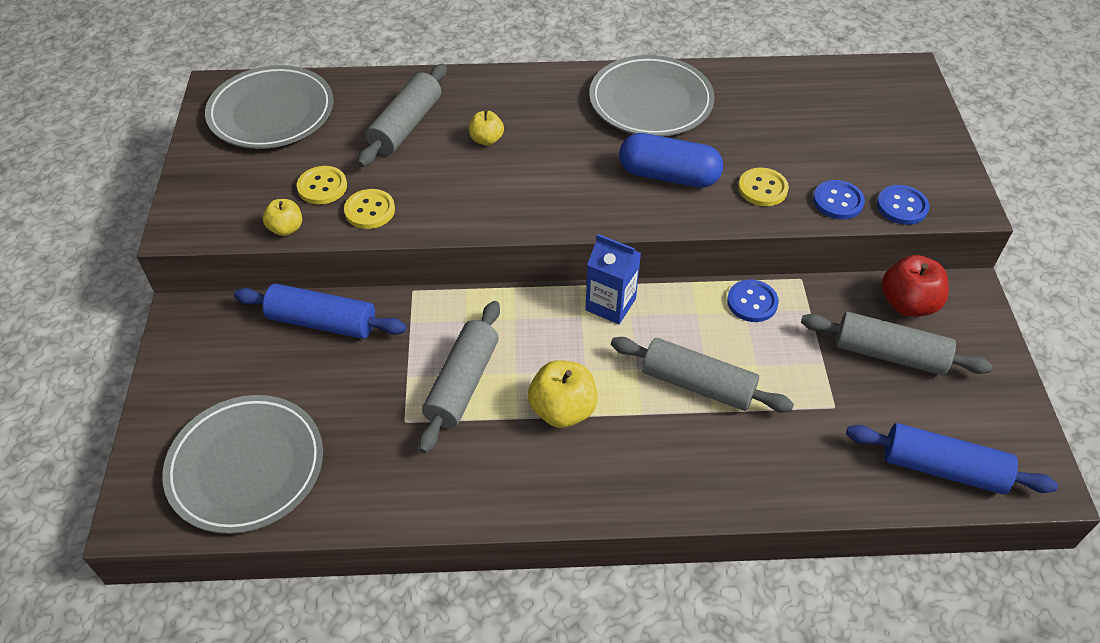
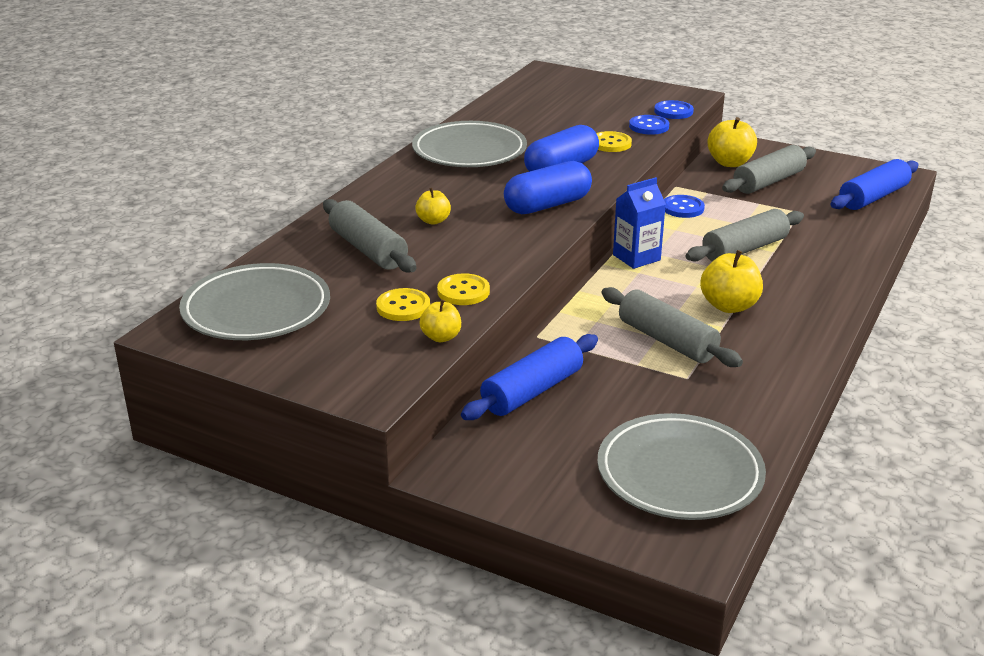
camera: 60 degrees left, 20 degrees down
red apple [882,255,949,317] -> yellow apple [707,117,757,167]
none -> blue capsule [504,161,592,214]

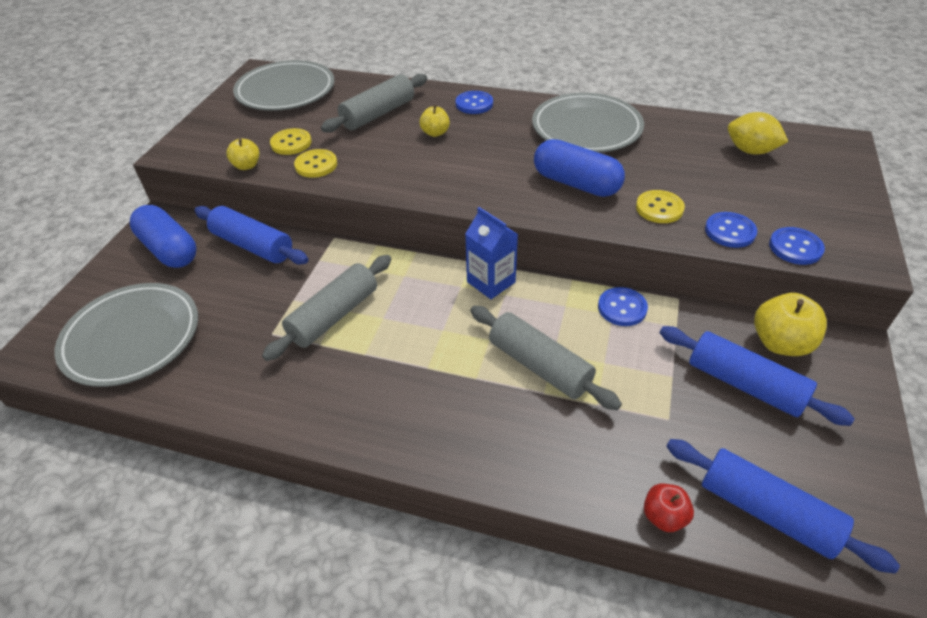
camera: 80 degrees right, 15 degrees up
blue capsule [504,161,592,214] -> blue capsule moved to [130,205,196,268]
yellow apple [700,250,763,313] -> none
grey rolling pin [722,145,816,194] -> blue rolling pin [660,326,855,426]
none -> blue button [456,91,493,114]
none -> red apple [644,484,694,532]
none -> yellow lemon [728,112,788,155]

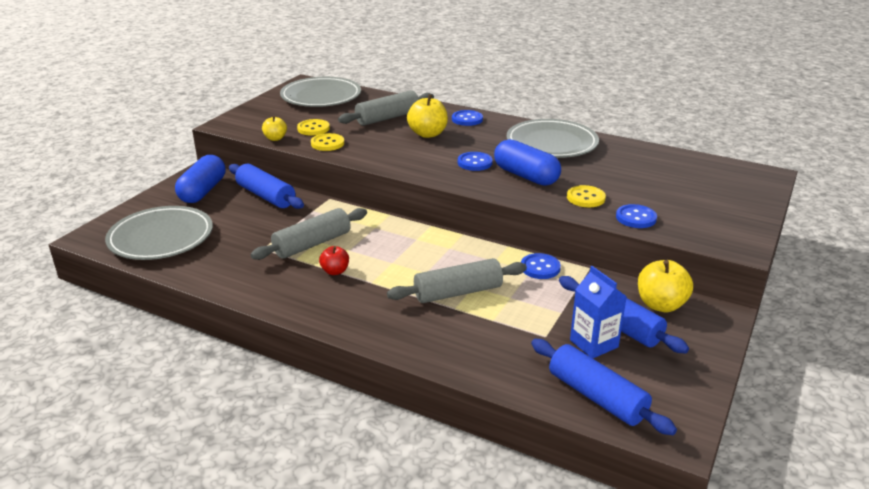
camera: 10 degrees right, 15 degrees down
blue capsule [130,205,196,268] -> blue capsule turned 45 degrees clockwise [175,155,225,203]
yellow apple [420,105,450,137] -> yellow apple [407,94,448,138], size x1.68
blue carton [465,207,518,299] -> blue carton moved to [570,266,627,358]
grey rolling pin [470,306,622,410] -> grey rolling pin turned 75 degrees counterclockwise [387,258,527,303]
red apple [644,484,694,532] -> red apple moved to [319,246,349,275]
yellow lemon [728,112,788,155] -> none
blue button [769,227,825,265] -> blue button moved to [458,152,493,171]

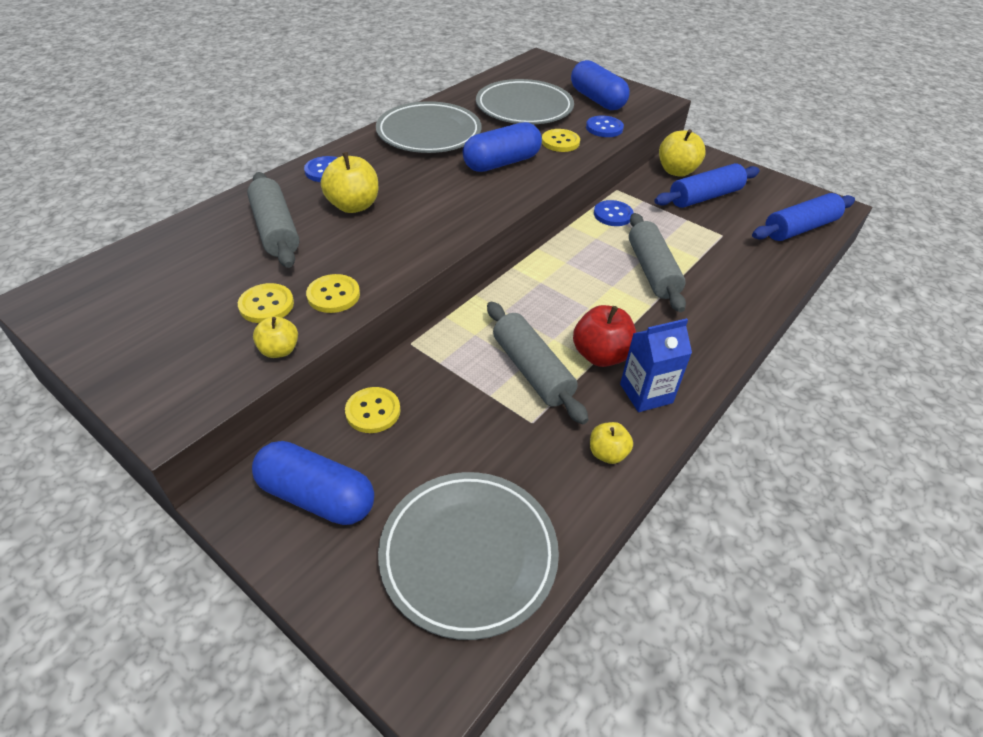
camera: 80 degrees left, 15 degrees up
blue rolling pin [229,164,304,209] -> yellow button [345,387,400,433]
grey plate [280,77,361,107] -> grey plate moved to [476,79,574,124]
red apple [319,246,349,275] -> red apple [573,305,636,367], size x1.68
blue button [458,152,493,171] -> none
blue carton [570,266,627,358] -> blue carton moved to [620,318,692,412]
none -> blue capsule [571,60,630,110]
none -> yellow apple [590,422,633,464]

